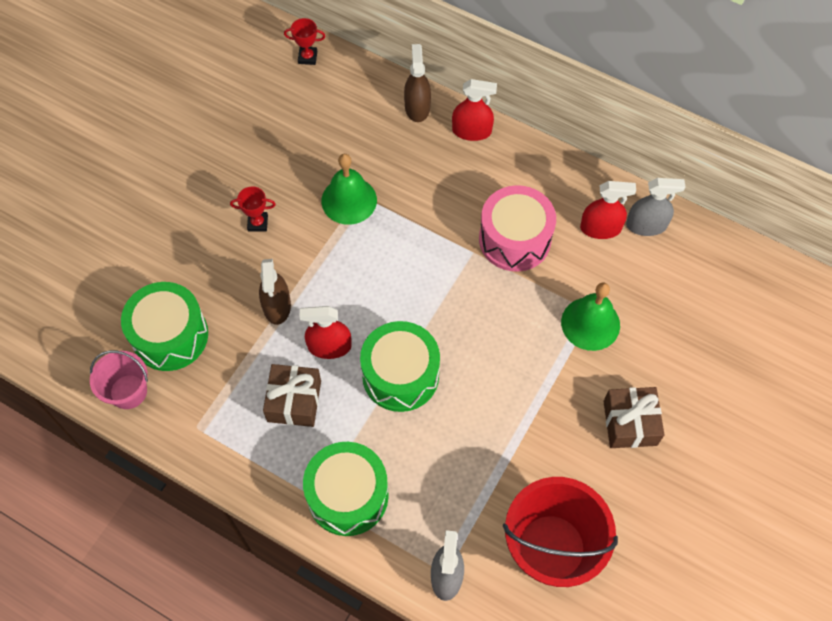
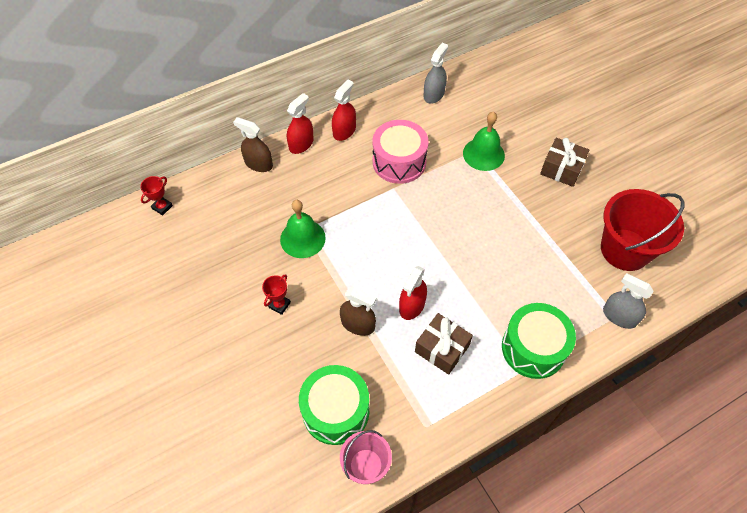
camera: 60 degrees left, 5 degrees down
green drum [360,321,440,412] -> none
red spray bottle [580,181,636,239] -> red spray bottle moved to [332,79,356,141]

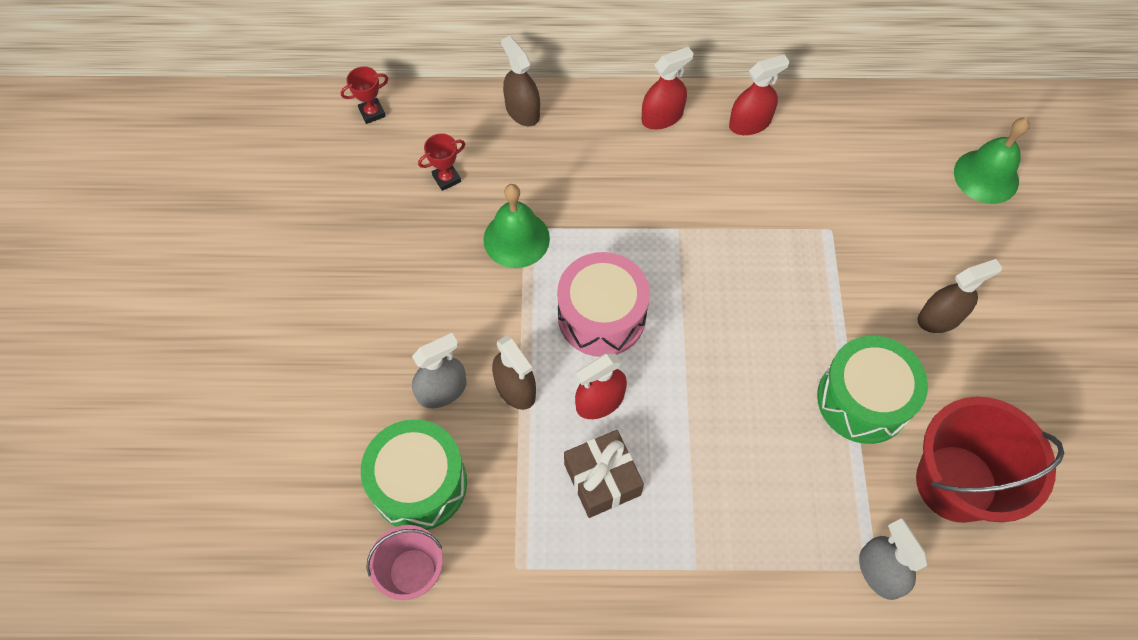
camera: 30 degrees right, 5 degrees up
red trophy [262,274,291,315] -> red trophy moved to [418,133,465,191]
red spray bottle [287,93,314,154] -> red spray bottle moved to [729,54,790,135]
pink drum [373,120,429,184] -> pink drum moved to [557,252,650,357]
grey spray bottle [423,43,448,104] -> grey spray bottle moved to [412,333,466,408]
green bell [463,112,505,171] -> green bell moved to [954,118,1030,204]
green drum [502,303,576,379] -> green drum moved to [817,336,928,444]
brown gift [540,138,589,187] -> brown spray bottle [918,259,1002,333]

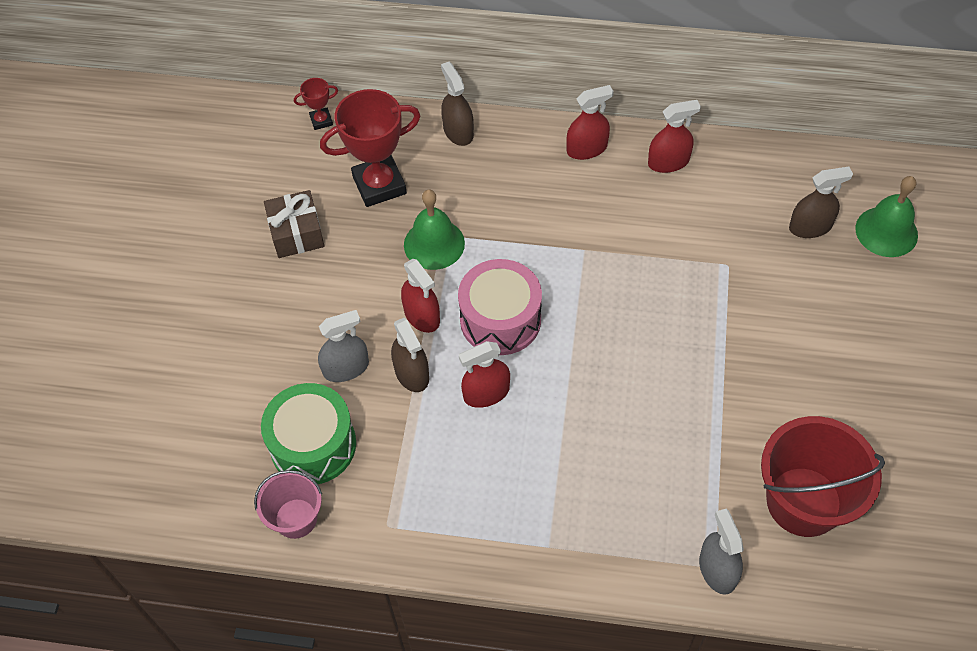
camera: 10 degrees right, 5 degrees down
red trophy [418,133,465,191] -> red trophy [320,89,420,207], size x2.15
brown gift [564,430,644,518] -> brown gift moved to [264,190,325,258]
green drum [817,336,928,444] -> none
brown spray bottle [918,259,1002,333] -> brown spray bottle moved to [789,167,853,238]
none -> red spray bottle [401,259,440,333]

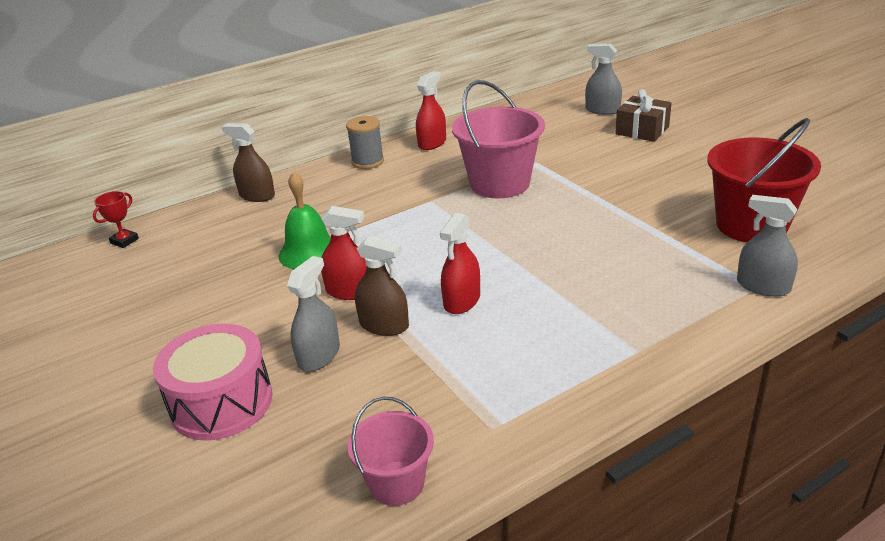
camera: 40 degrees left, 25 degrees down
green drum [261,383,356,484] -> none
brown gift [264,190,325,258] -> brown gift moved to [615,89,672,142]
red trophy [320,89,420,207] -> none
pink drum [458,259,542,355] -> pink drum moved to [153,324,273,441]
red spray bottle [566,85,614,160] -> grey spool [346,116,384,169]
brown spray bottle [789,167,853,238] -> none
green bell [855,176,918,257] -> grey spray bottle [585,44,622,115]
none -> pink bucket [452,80,545,198]

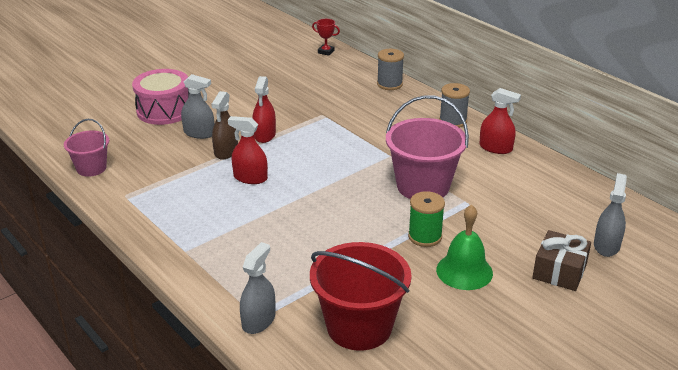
camera: 80 degrees right, 0 degrees up
brown spray bottle [222,123,275,202] -> grey spool [377,49,404,90]
green bell [278,172,331,269] -> green bell moved to [436,205,493,290]
none -> green spool [408,191,445,247]

